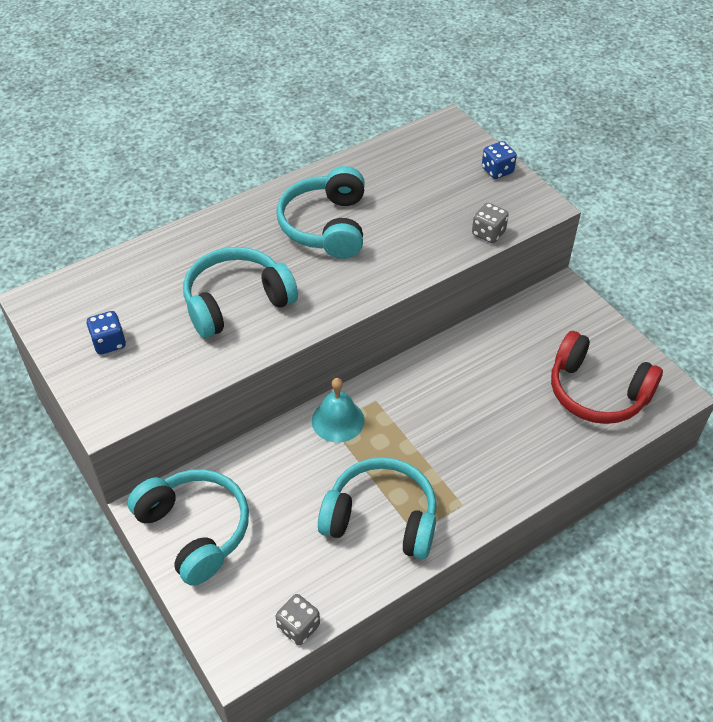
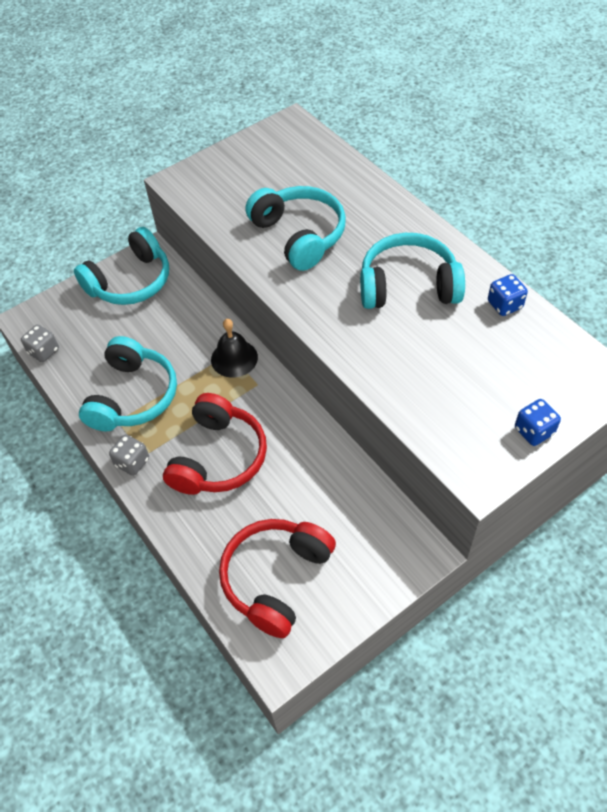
camera: 90 degrees right, 5 degrees up
blue dice [87,311,126,355] -> blue dice moved to [488,274,528,316]
turquoise bell [312,378,364,442] -> black bell [211,319,258,378]
grey dice [472,203,509,243] -> grey dice moved to [109,434,149,476]
none -> red headphones [163,393,267,495]

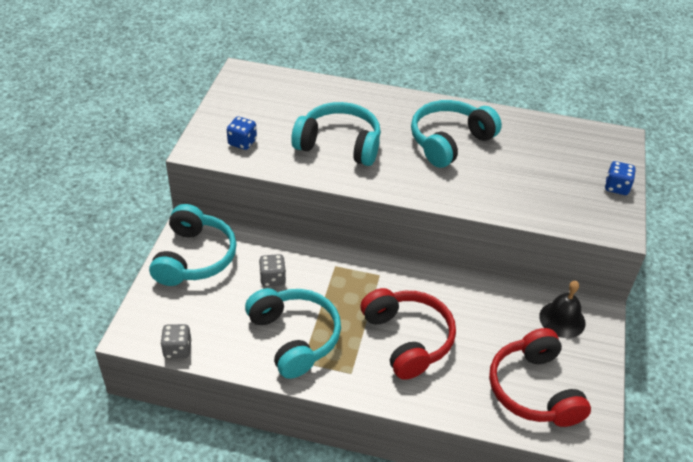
camera: 45 degrees left, 10 degrees down
grey dice [109,434,149,476] -> grey dice moved to [259,254,286,287]
black bell [211,319,258,378] -> black bell moved to [539,281,585,338]
blue dice [488,274,528,316] -> blue dice moved to [227,116,257,150]

